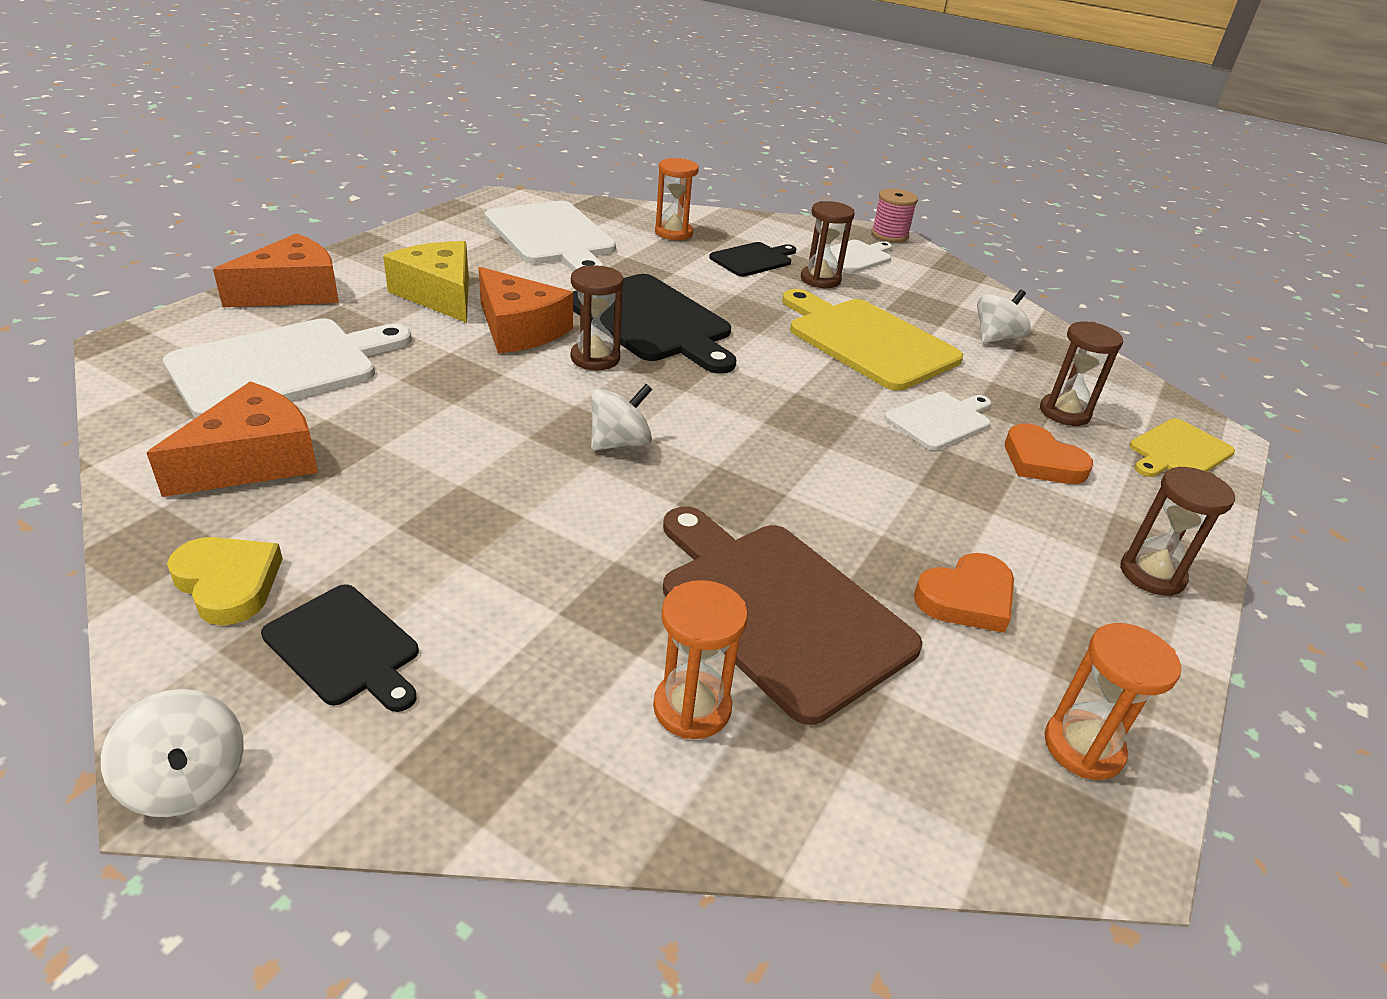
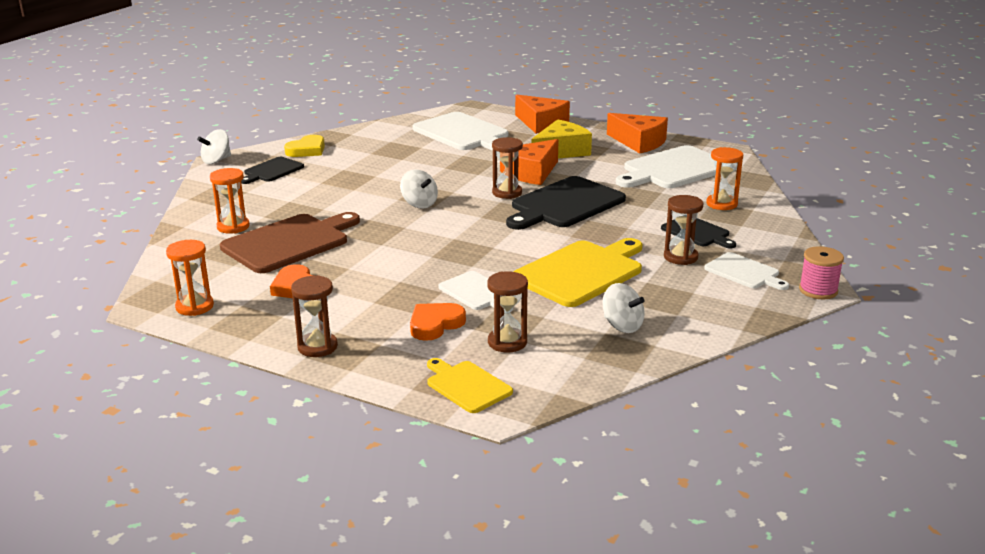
camera: 90 degrees right, 10 degrees down
orange cheese [147,381,318,497] -> orange cheese moved to [607,113,668,154]

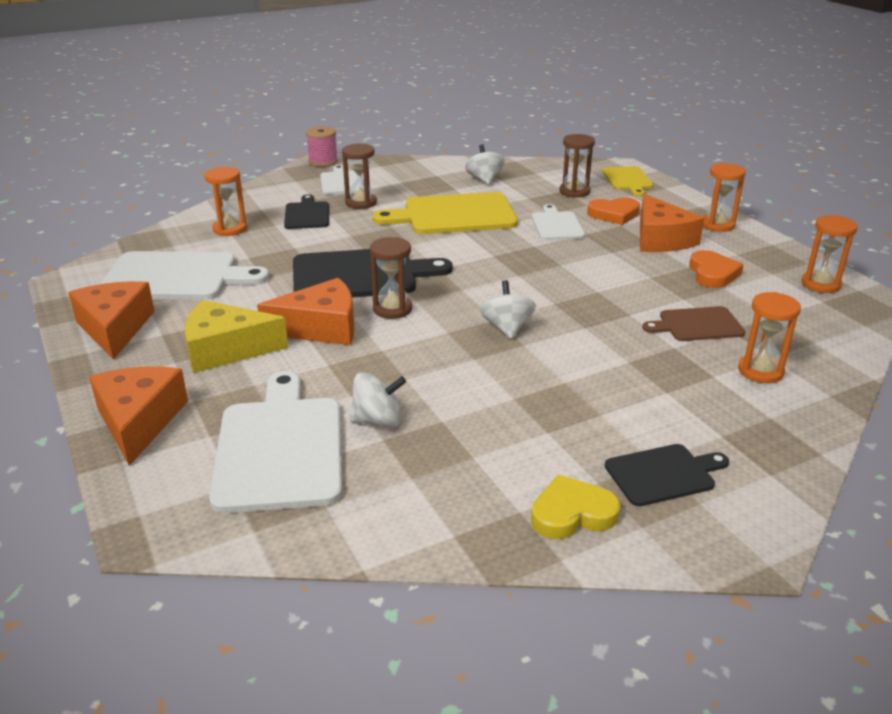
camera: 145 degrees left, 5 degrees up
white spinning top [197,129,231,164] -> white spinning top moved to [350,372,406,427]
brown cutting board [220,212,360,273] -> brown cutting board [642,306,745,341], size x0.55
brown hourglass [291,275,338,357] -> orange hourglass [703,163,746,232]
none -> orange cheese [640,194,704,252]

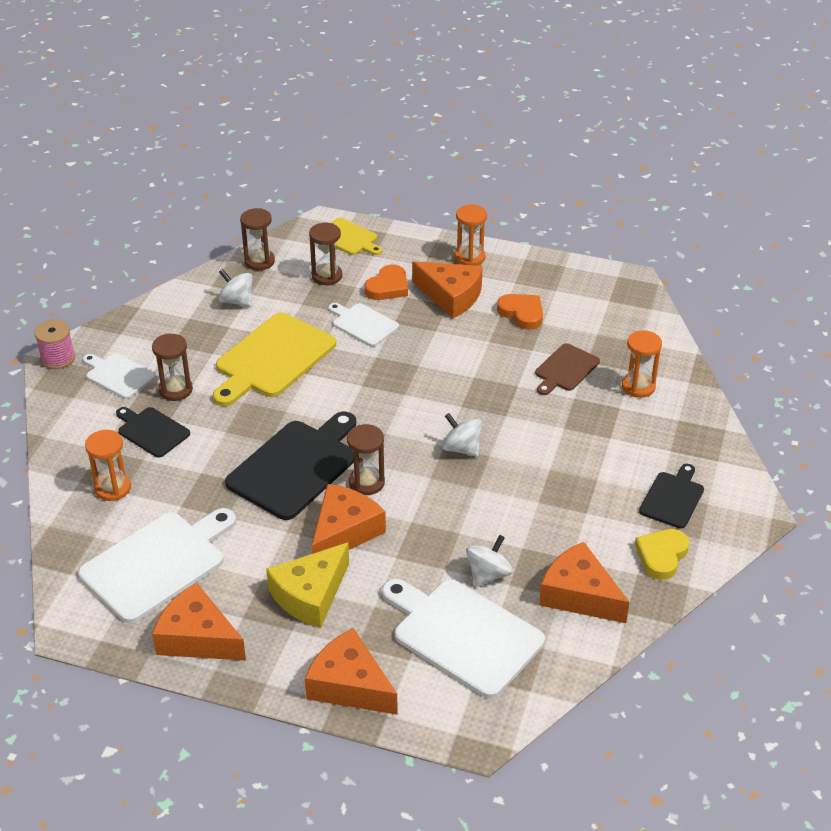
camera: 45 degrees left, 10 degrees up
orange hourglass [801,215,858,293] -> none
none -> brown hourglass [240,208,275,270]
none -> orange cheese [539,542,630,623]

